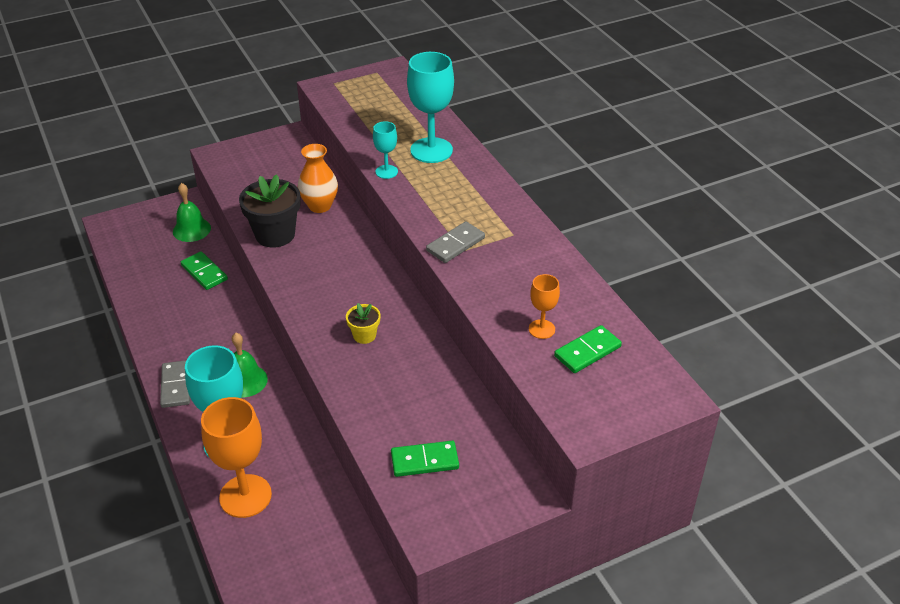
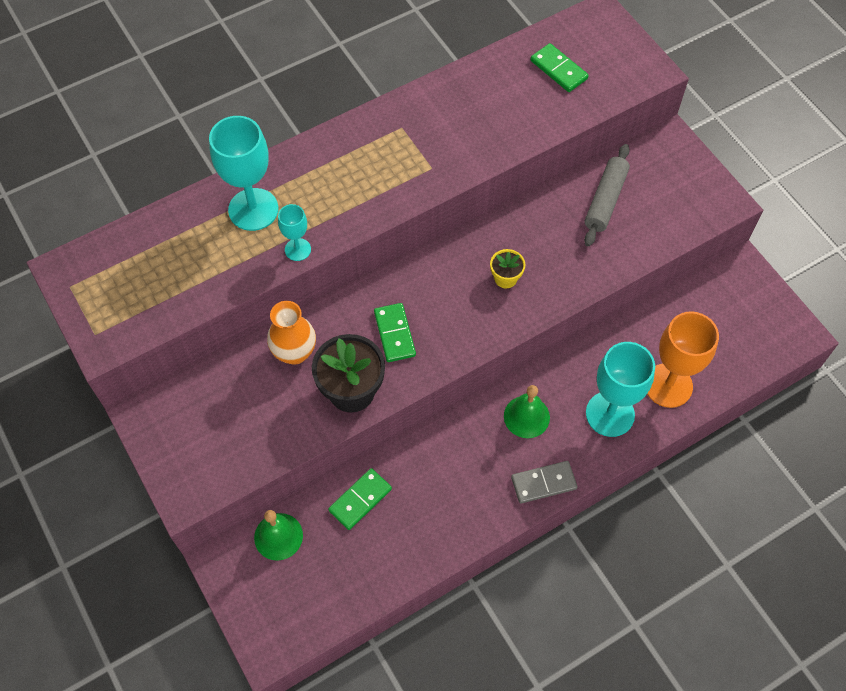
camera: 95 degrees left, 20 degrees up
green domino [391,441,459,477] -> green domino moved to [374,303,416,362]
grey domino [426,221,485,263] -> none
orange goblet [529,274,560,339] -> none
none -> grey rolling pin [584,144,630,246]

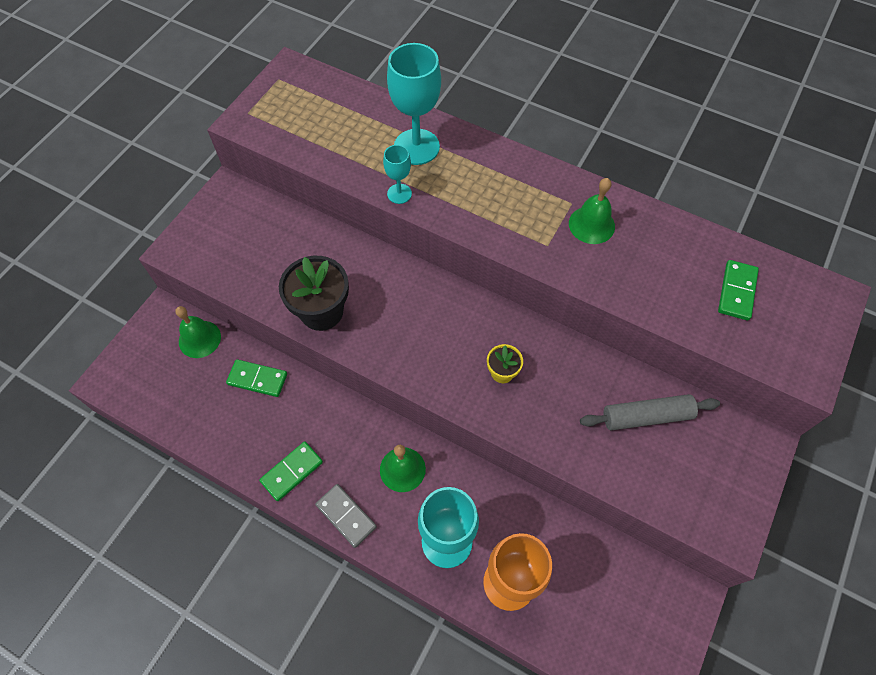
camera: 60 degrees right, 0 degrees up
orange vase [267,301,316,365] -> none
green domino [374,303,416,362] -> green domino moved to [259,442,323,501]
none -> green bell [569,178,615,244]

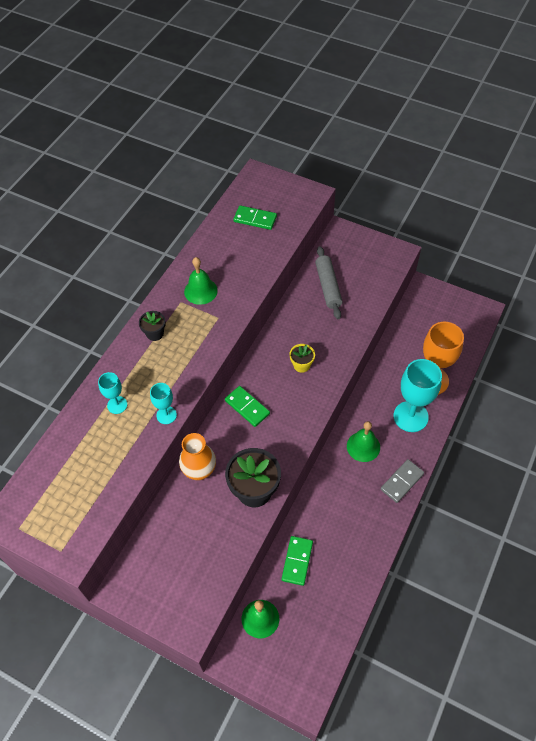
camera: 90 degrees left, 5 degrees down
green domino [259,442,323,501] -> green domino moved to [225,386,270,427]
turquoise goblet [387,43,441,165] -> turquoise goblet [98,372,127,414], size x0.52
none -> black flower pot [139,311,166,341]
none -> orange vase [179,433,216,480]

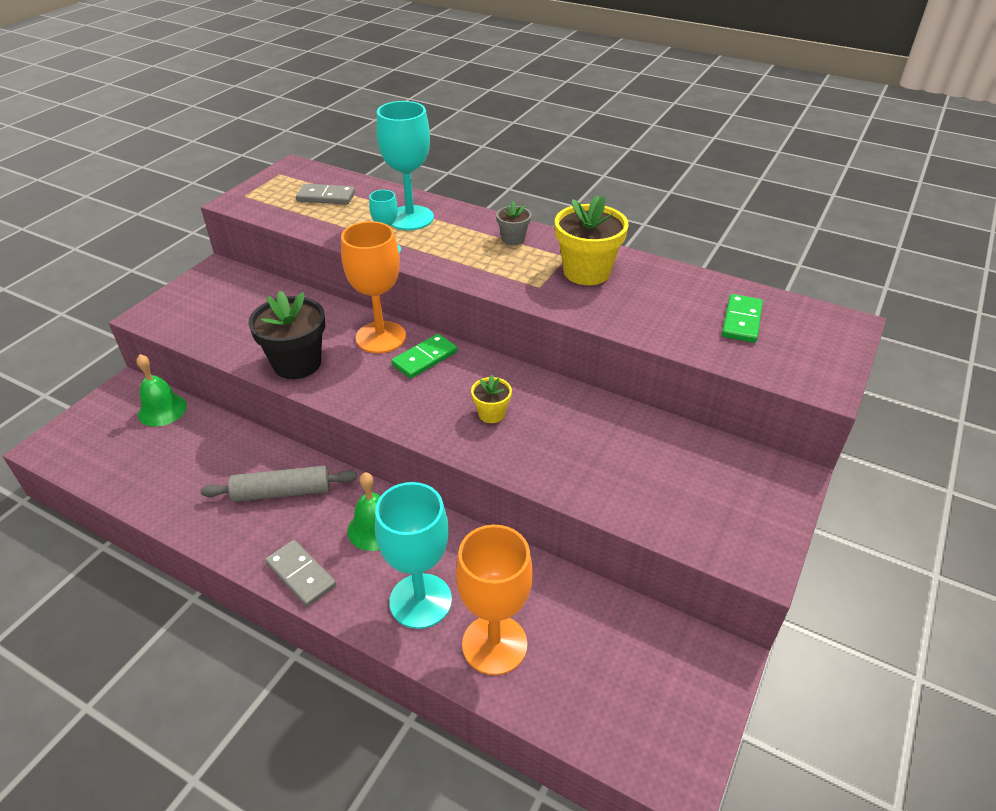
camera: 90 degrees right, 15 degrees down
turquoise goblet [98,372,127,414] -> turquoise goblet [376,101,434,230], size x1.94
black flower pot [139,311,166,341] -> grey flower pot [496,201,531,245]
orange vase [179,433,216,480] -> none
green bell [184,257,218,305] -> yellow flower pot [555,195,629,285]
green domino [282,536,313,586] -> none
grey rolling pin [315,246,343,319] -> grey rolling pin moved to [200,466,357,502]
none -> grey domino [296,184,355,204]
none -> orange goblet [341,221,406,353]

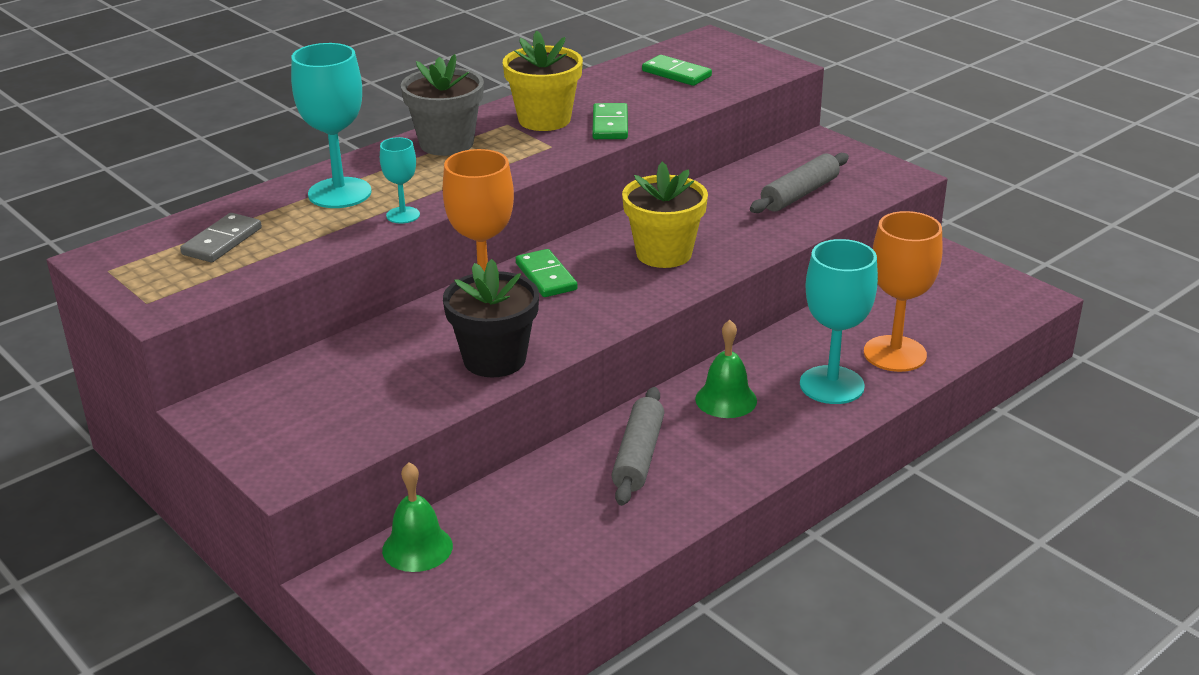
camera: 70 degrees left, 10 degrees down
grey domino [265,540,336,607] -> none
yellow flower pot [471,375,512,423] -> yellow flower pot [622,162,708,268], size x1.92
grey flower pot [496,201,531,245] -> grey flower pot [401,54,484,156], size x1.92
none -> green domino [592,103,628,139]
none -> grey rolling pin [750,153,849,213]

